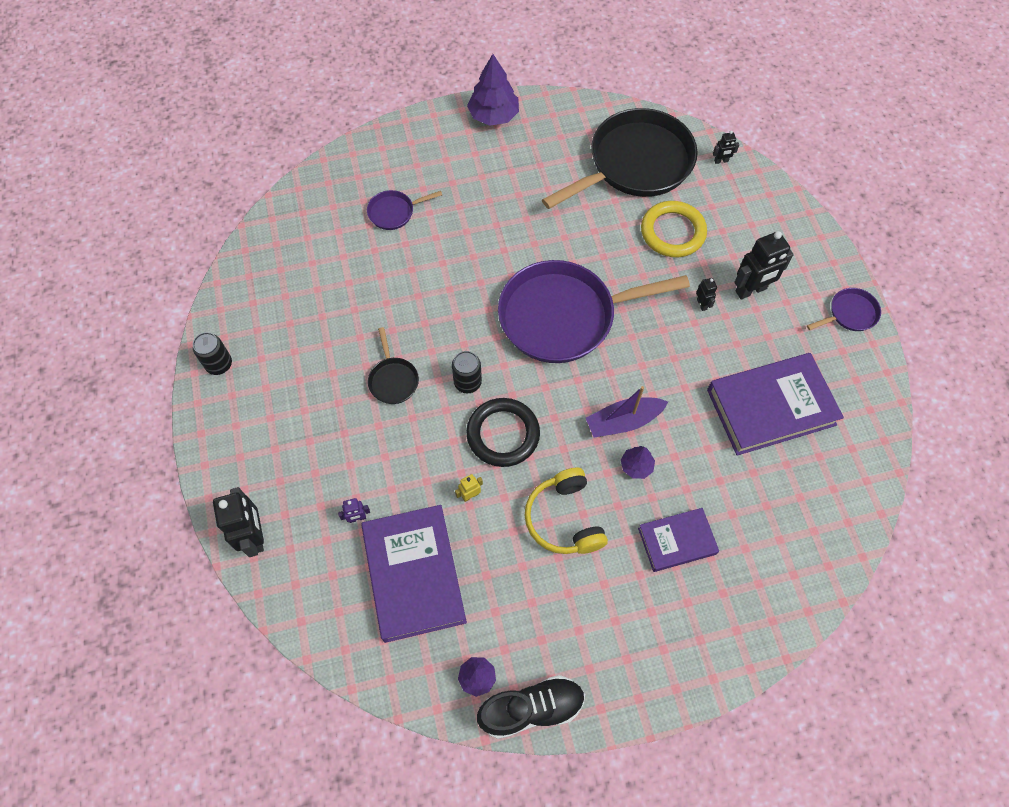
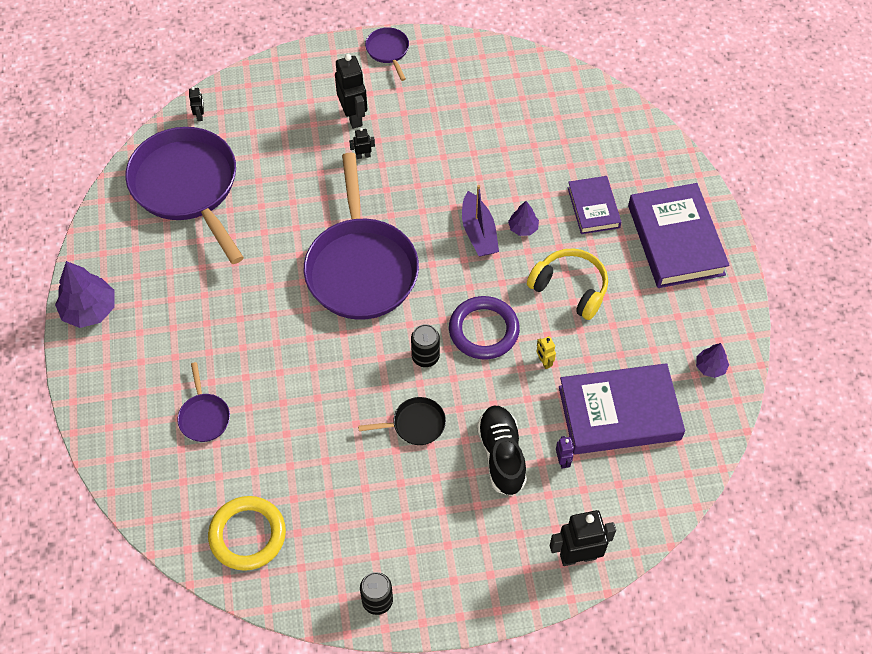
camera: 85 degrees left, 5 degrees down
black ring [466,398,540,467] -> purple ring [449,296,520,359]
black shoe [477,675,585,739] -> black shoe moved to [477,406,527,496]
yellow headphones [525,468,608,554] -> yellow headphones turned 135 degrees counterclockwise [527,248,608,320]
black pan [542,108,698,209] -> purple pan [125,127,244,264]
yellow ring [641,201,707,257] -> yellow ring moved to [208,496,286,571]
purple book [707,353,844,456] -> purple book moved to [628,183,730,288]

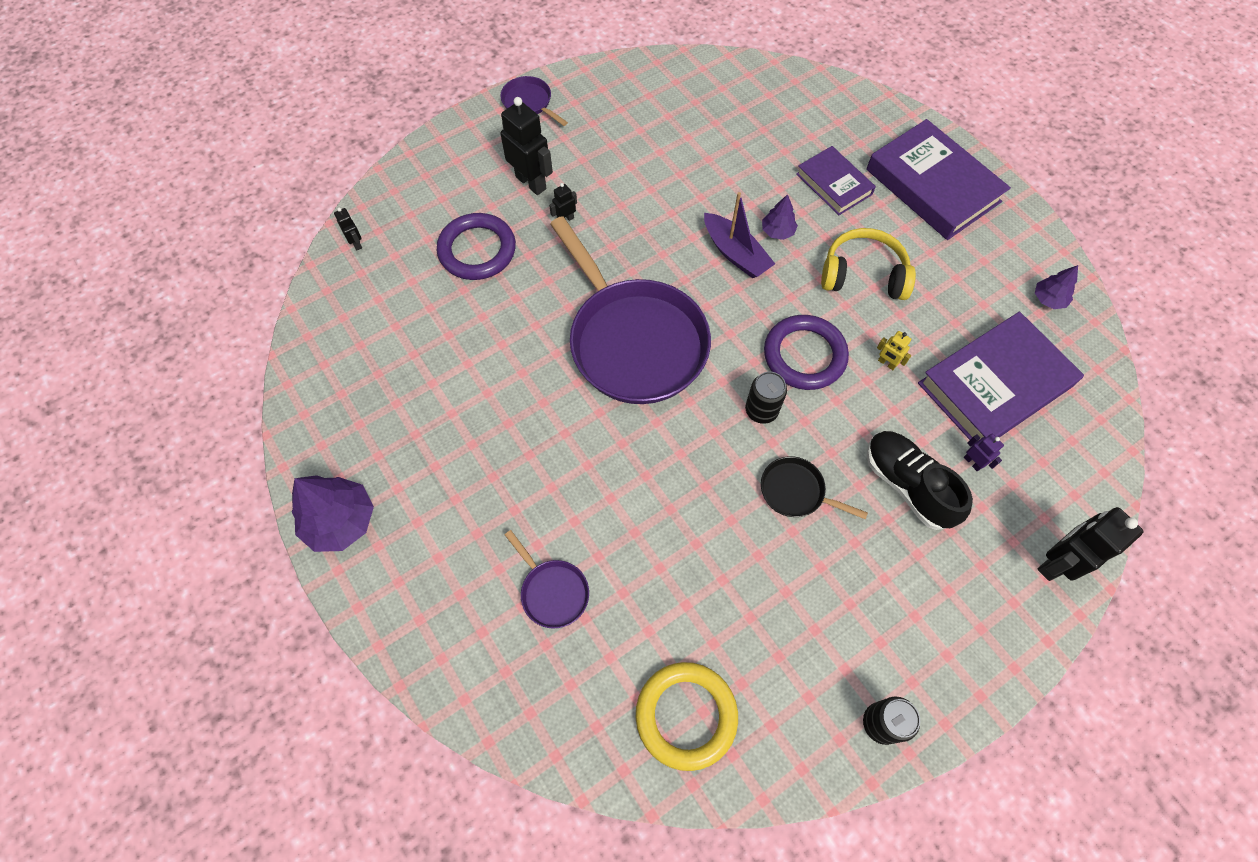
camera: 25 degrees left, 5 degrees up
purple pan [125,127,244,264] -> none
black pan [358,397,446,445] -> black pan turned 120 degrees counterclockwise [761,456,868,519]
none -> purple ring [437,213,516,280]

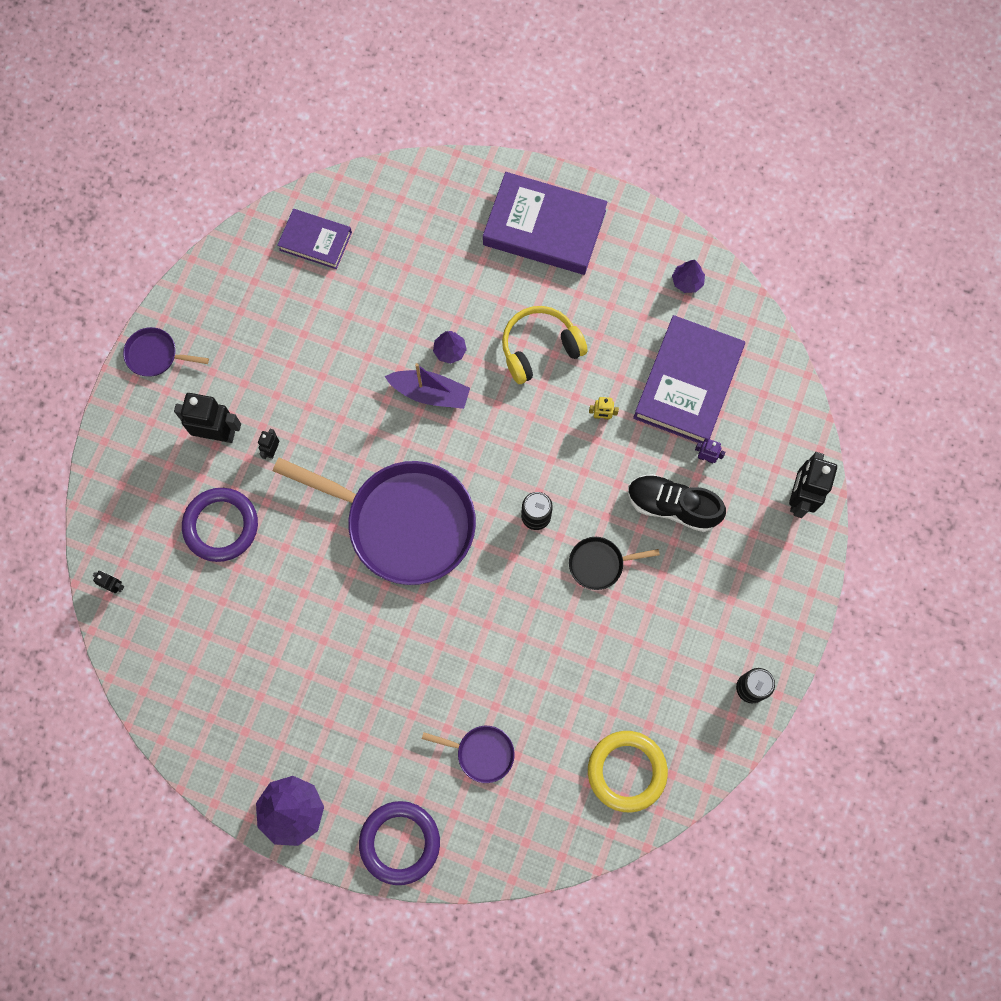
camera: 35 degrees left, 10 degrees up
purple ring [764,315,849,390] -> purple ring moved to [359,801,440,885]
purple book [796,146,876,215] -> purple book moved to [277,209,352,269]

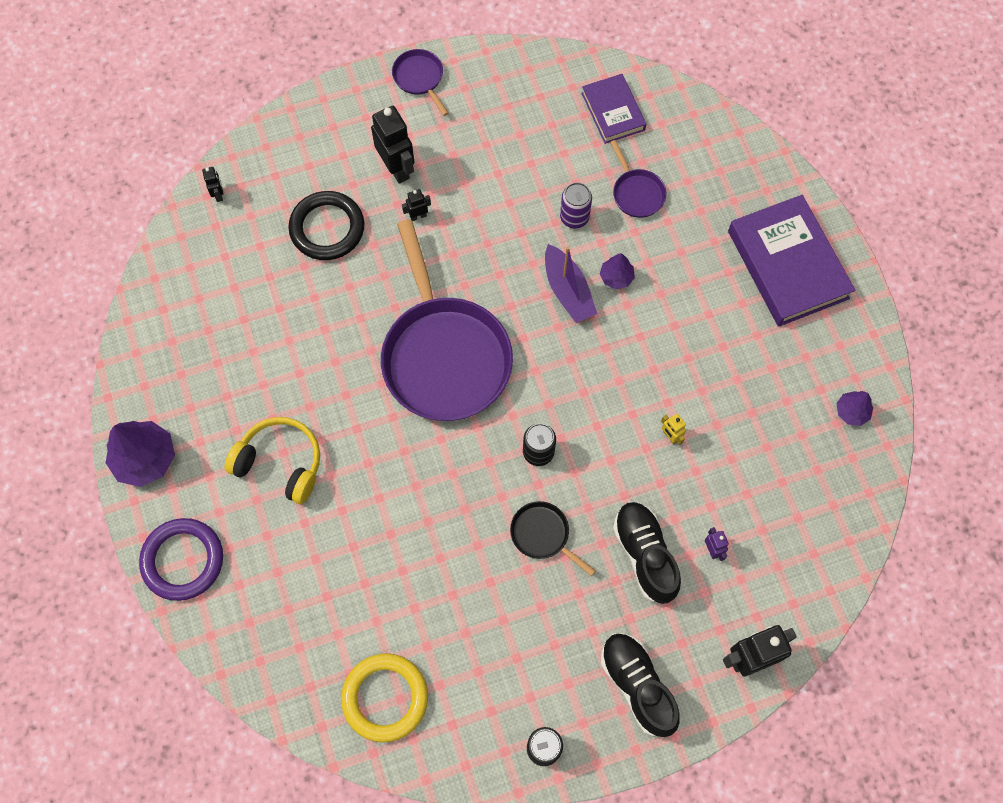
camera: 50 degrees right, 5 degrees down
purple ring [182,488,258,562] -> black ring [288,191,364,260]
purple pan [422,726,515,783] -> purple pan moved to [610,140,666,218]
yellow headphones [502,306,588,384] -> yellow headphones moved to [225,417,320,504]
purple book [633,315,745,444] -> none
none -> purple can [560,182,592,229]
none -> black shoe [601,633,680,737]

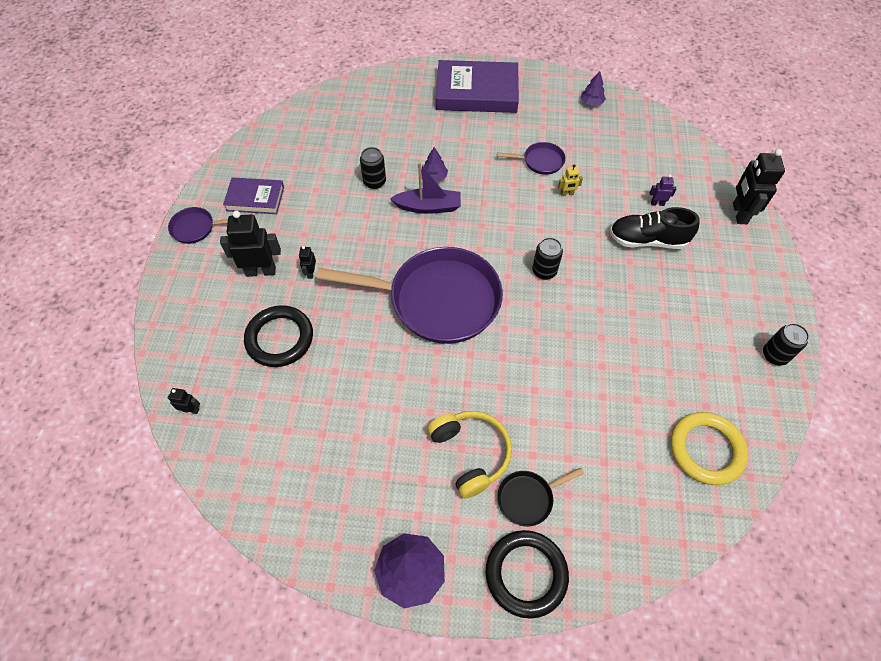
camera: 65 degrees left, 10 degrees down
purple ring [139,518,223,601] -> black ring [486,530,569,619]
yellow headphones [225,417,320,504] -> yellow headphones turned 105 degrees clockwise [427,411,512,499]
black pan [510,501,596,576] -> black pan moved to [497,467,584,526]
purple can [560,182,592,229] -> black can [360,147,386,189]
purple book [581,74,646,144] -> purple book moved to [223,177,284,214]
black shoe [601,633,680,737] -> none
purple pan [610,140,666,218] -> purple pan moved to [497,142,566,175]

